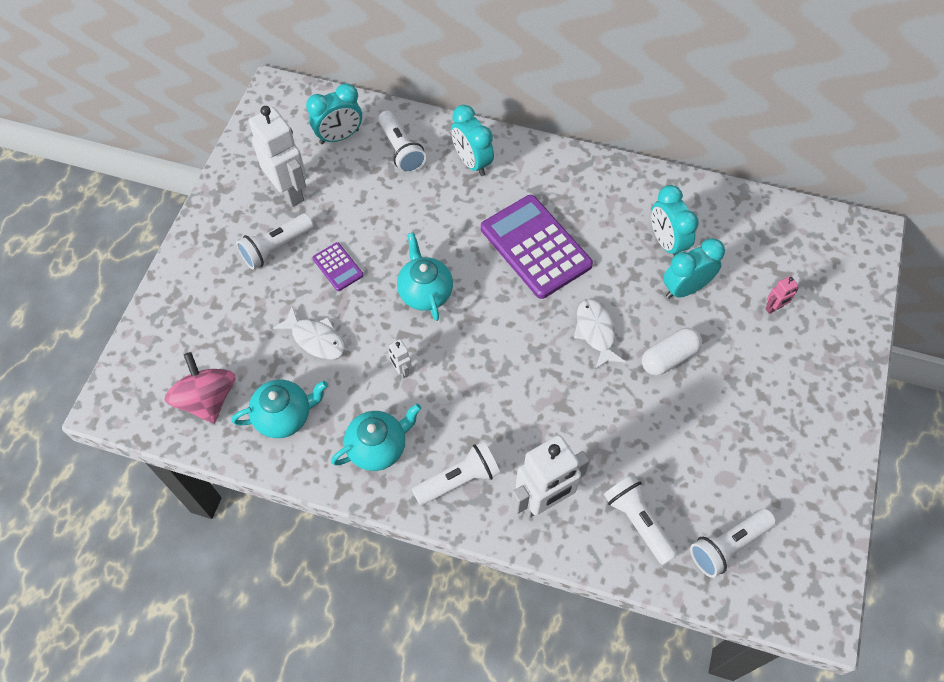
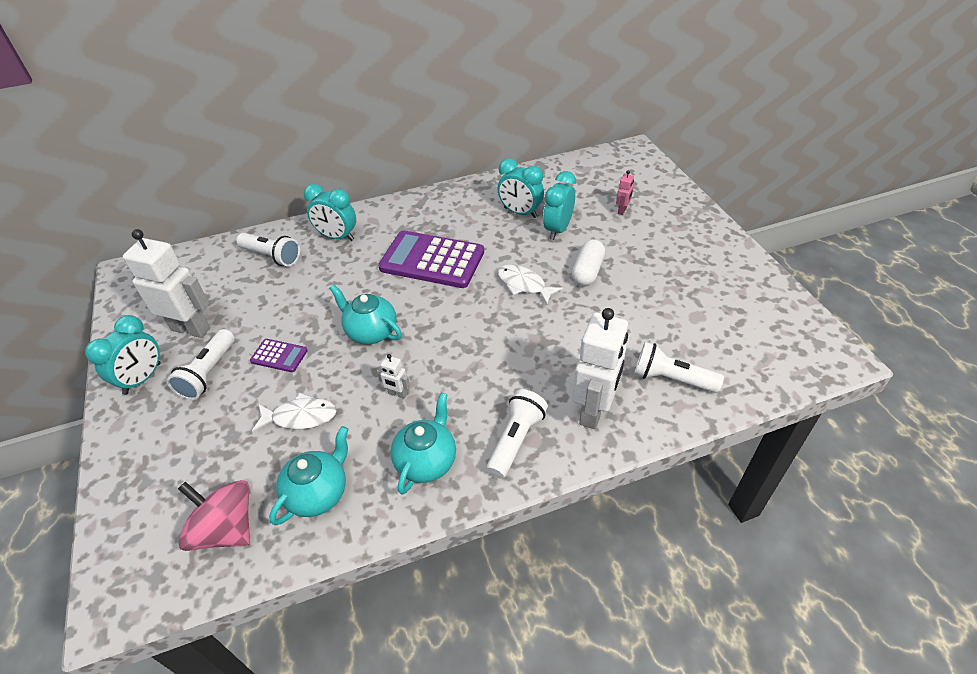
camera: 35 degrees left, 15 degrees down
turquoise clock [306,83,362,144] -> turquoise clock moved to [85,315,161,395]
white flashlight [690,508,776,578] -> none

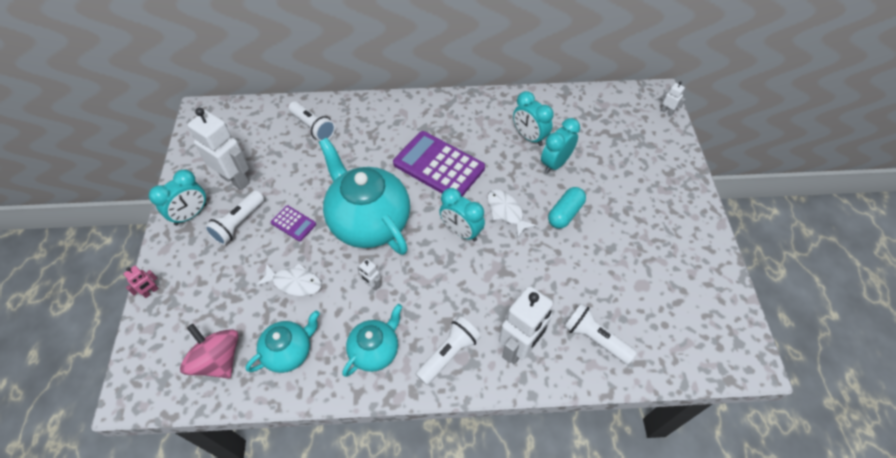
camera: 15 degrees right, 10 degrees up
turquoise clock [304,184,356,241] -> turquoise clock moved to [439,188,485,242]
turquoise teapot [329,284,402,344] -> turquoise teapot [319,138,410,255], size x1.88
white capsule [572,239,605,286] -> turquoise capsule [548,187,586,229]
pink robot [616,170,634,215] -> pink robot moved to [124,266,159,298]
none -> white robot [661,81,686,116]

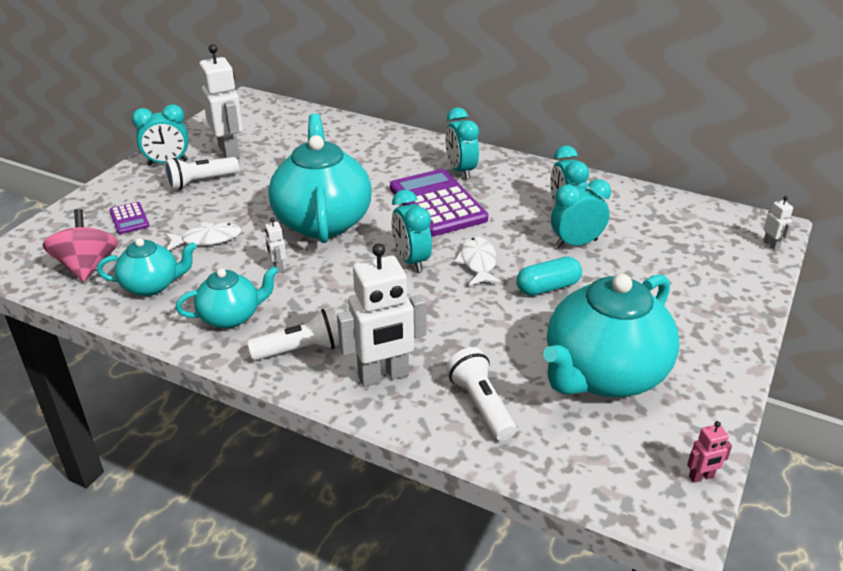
camera: 30 degrees right, 20 degrees down
pink robot [124,266,159,298] -> pink robot moved to [687,421,732,483]
white fish [256,263,322,296] -> white fish turned 60 degrees counterclockwise [165,222,242,250]
purple calculator [271,205,316,241] -> purple calculator moved to [109,202,150,234]
white flashlight [288,101,335,141] -> none
none -> turquoise clock [445,108,479,179]
none -> turquoise teapot [543,274,679,397]

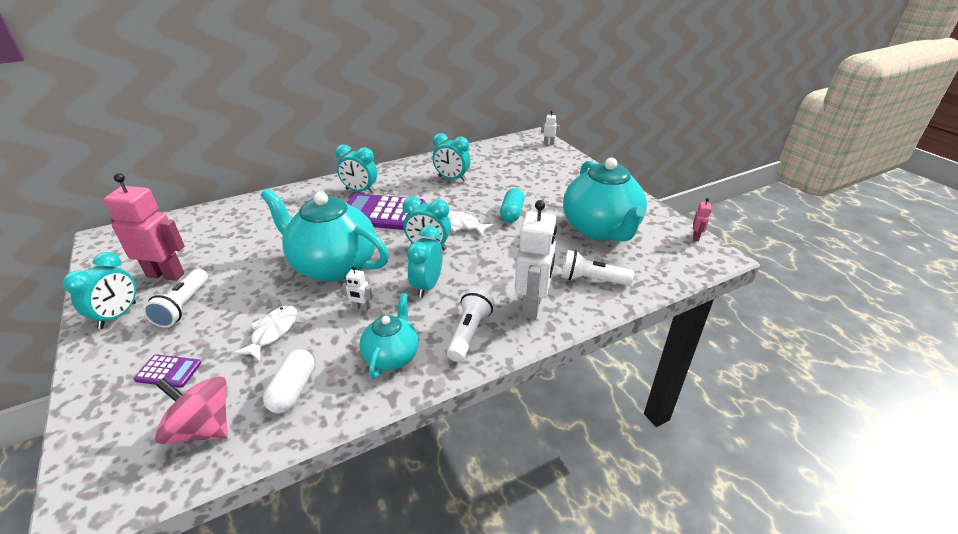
camera: 55 degrees left, 0 degrees up
turquoise teapot [97,238,197,296] -> white capsule [263,349,315,413]
white robot [199,44,243,159] -> pink robot [104,173,185,281]
turquoise clock [551,179,611,248] -> turquoise clock moved to [407,225,443,298]

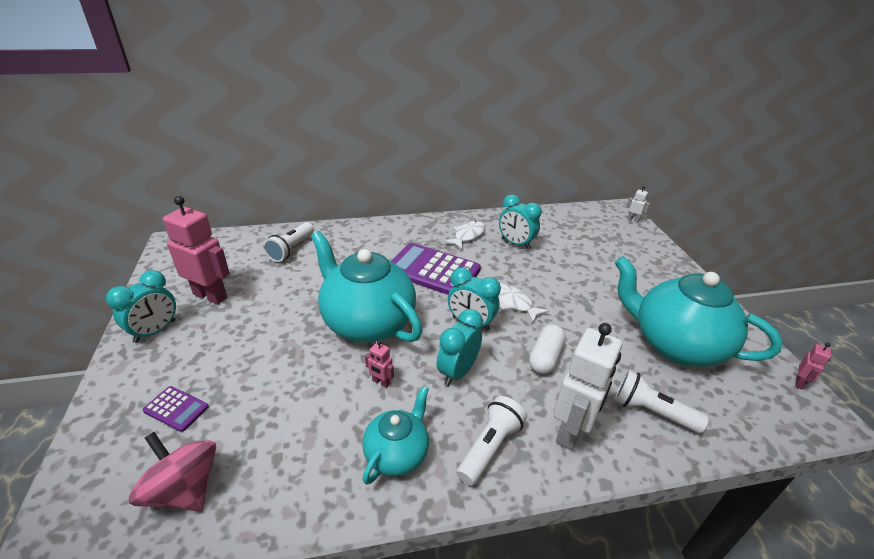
camera: 15 degrees right, 0 degrees up
white flashlight [143,269,208,328] -> white flashlight moved to [263,222,314,262]
white fish [233,306,297,362] -> white fish moved to [444,221,485,249]
white capsule [263,349,315,413] -> white capsule moved to [529,324,566,374]
turquoise clock [335,145,377,193] -> none
white robot [342,266,373,311] -> pink robot [365,340,394,388]
turquoise capsule [500,188,525,222] -> none
turquoise teapot [563,158,647,241] -> turquoise teapot turned 120 degrees clockwise [615,256,783,367]

